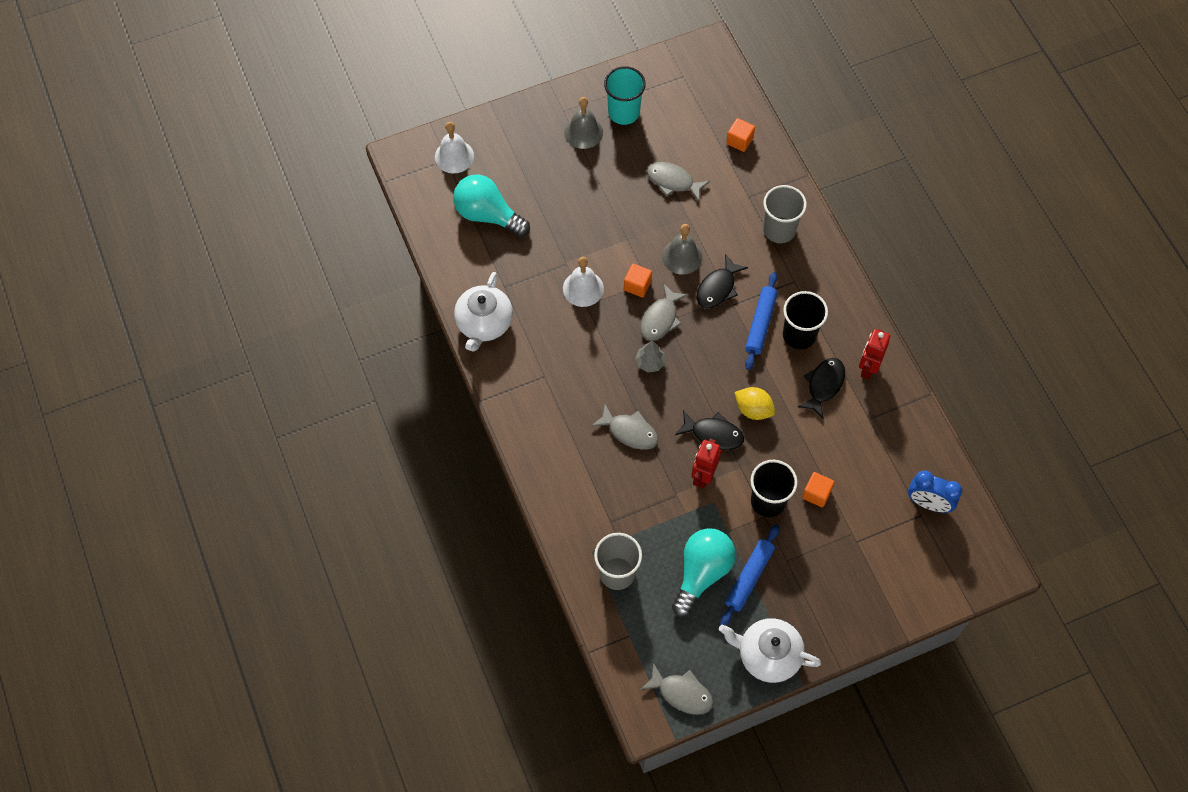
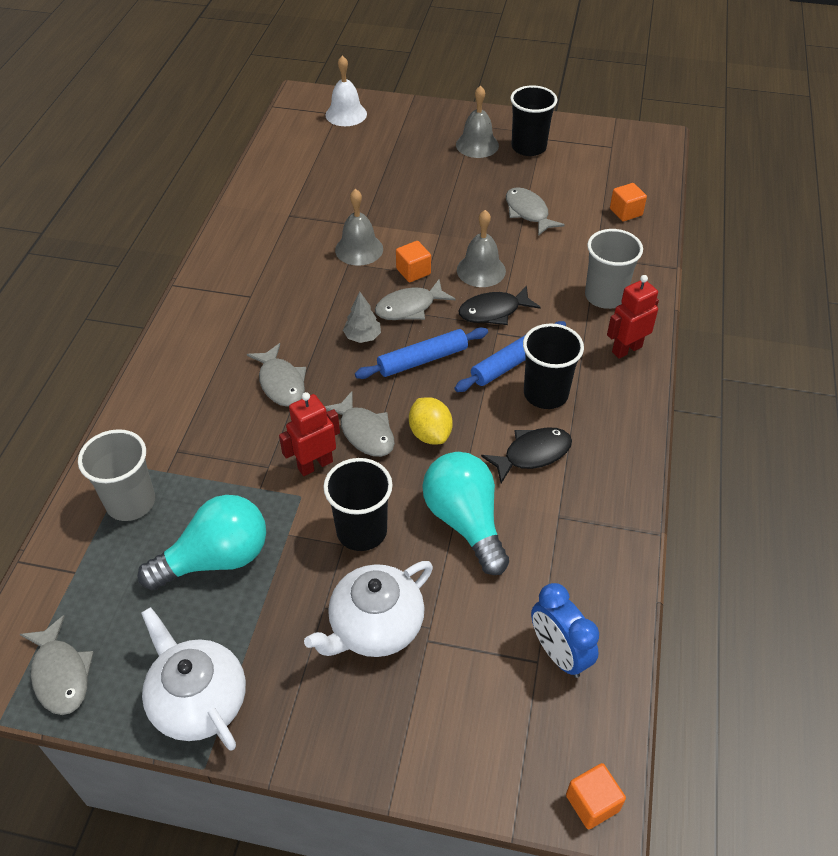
camera: 35 degrees right, 15 degrees down
turquoise light bulb [453,175,530,237] -> turquoise light bulb moved to [423,452,509,575]
white teapot [454,272,513,352] -> white teapot moved to [304,561,433,657]
white bell [563,257,604,307] -> grey bell [335,189,383,266]
turquoise cup [604,66,646,125] -> black cup [510,85,557,156]
black fish [675,410,744,450] -> grey fish [324,391,395,457]
blue rolling pin [720,524,780,626] -> blue rolling pin moved to [355,327,488,379]
orange cube [802,472,835,507] -> orange cube moved to [566,763,626,829]
red robot [859,329,890,380] -> red robot moved to [607,275,659,359]

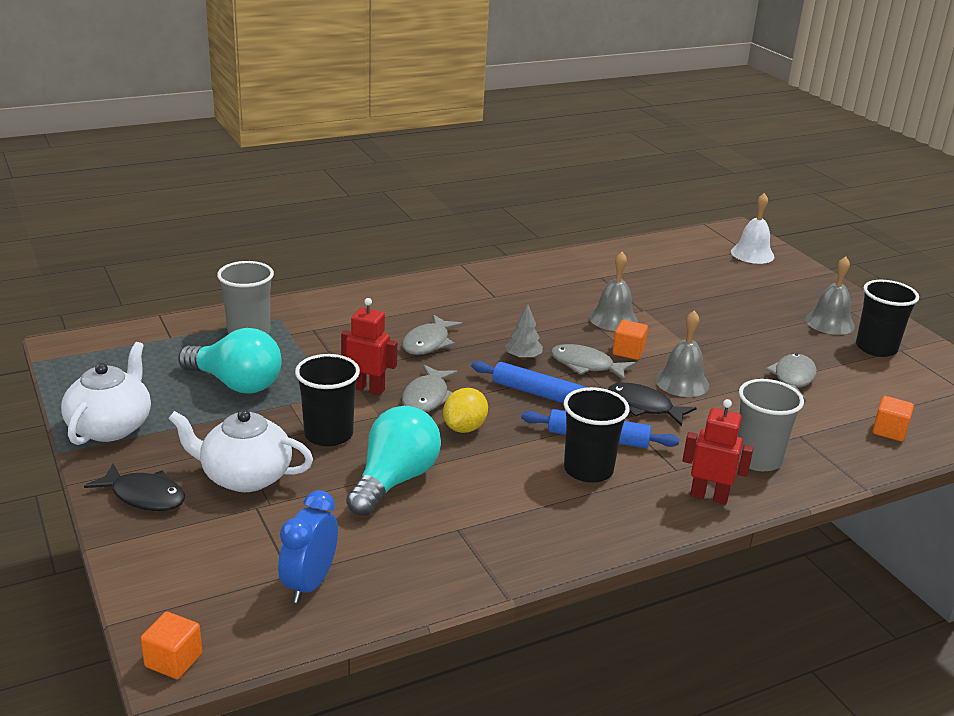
camera: 50 degrees right, 20 degrees down
grey fish [20,615,94,715] -> none
black fish [481,427,572,483] -> black fish moved to [84,464,185,511]

